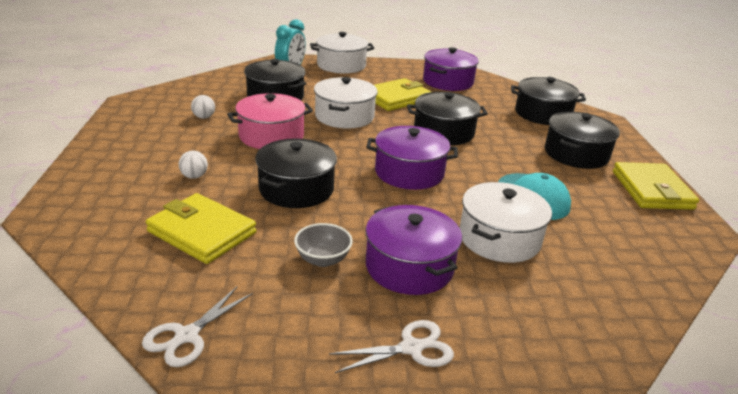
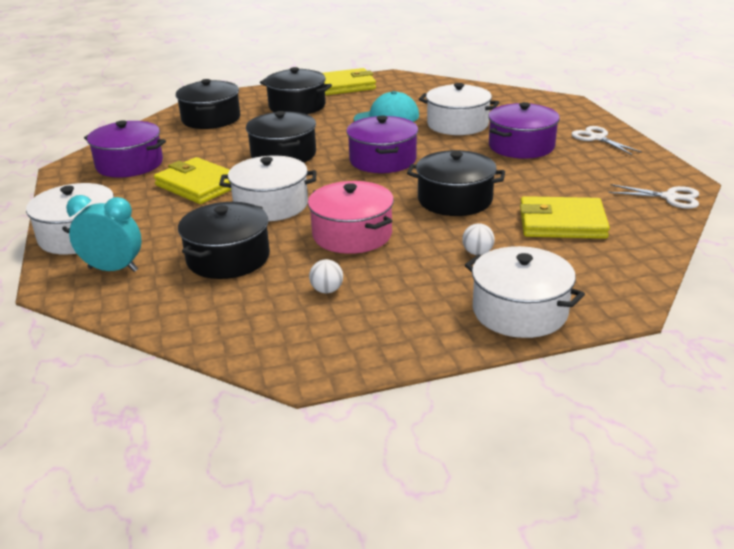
camera: 100 degrees left, 0 degrees up
yellow wallet [146,193,256,264] -> yellow wallet turned 75 degrees clockwise [520,196,610,239]
grey bowl [294,223,353,267] -> none
none -> white pot [465,246,585,338]

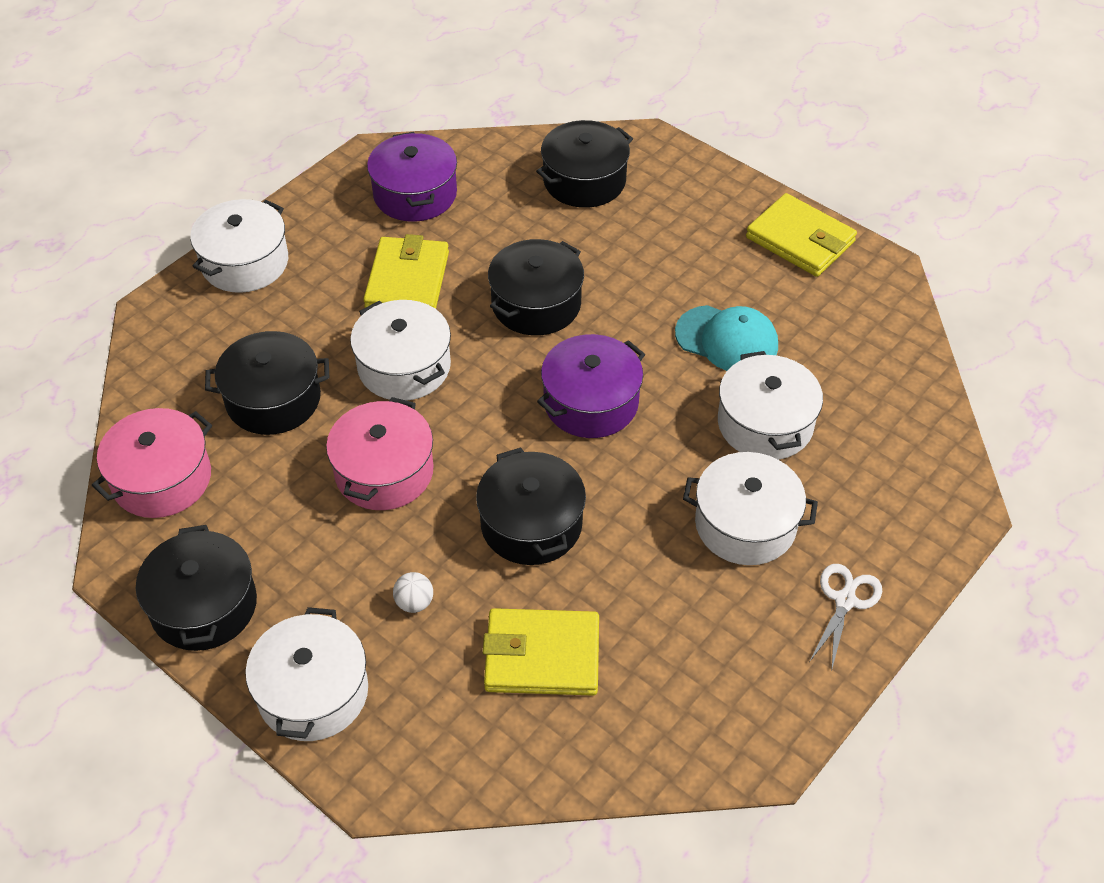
camera: 55 degrees right, 20 degrees up
turquoise clock [66,195,142,272] -> none
black pot [260,67,332,114] -> black pot moved to [136,525,257,651]
white ball [309,259,343,293] -> none
purple pot [488,102,560,159] -> white pot [683,452,818,565]
yellow wallet [520,196,610,239] -> yellow wallet turned 60 degrees counterclockwise [483,608,599,696]
white scissors [608,184,699,209] -> none
none -> pink pot [92,408,212,518]

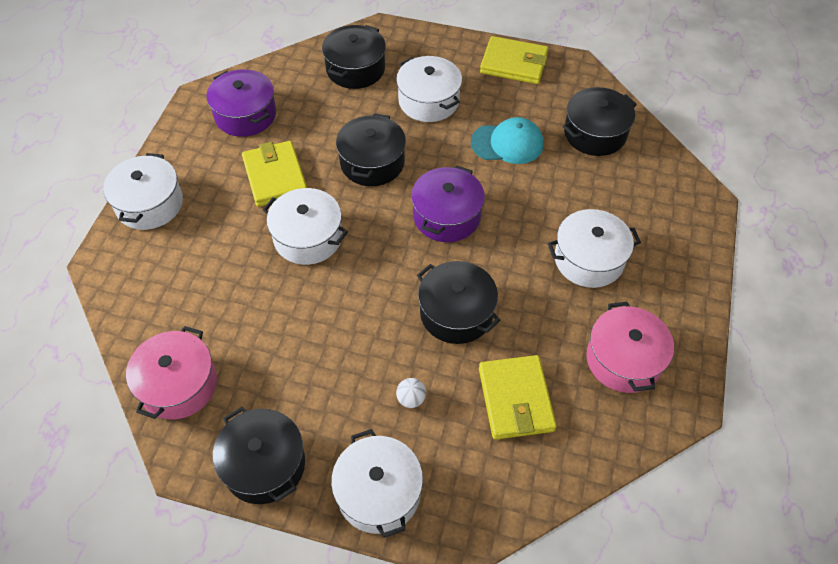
camera: 25 degrees left, 5 degrees up
black pot [205,331,330,435] -> black pot moved to [563,87,637,156]
pink pot [326,397,434,510] -> pink pot moved to [586,302,674,393]
yellow wallet [483,608,599,696] -> yellow wallet turned 75 degrees counterclockwise [479,355,557,440]
white pot [718,351,823,460] -> white pot moved to [396,56,462,122]
white scissors [810,564,882,672] -> none

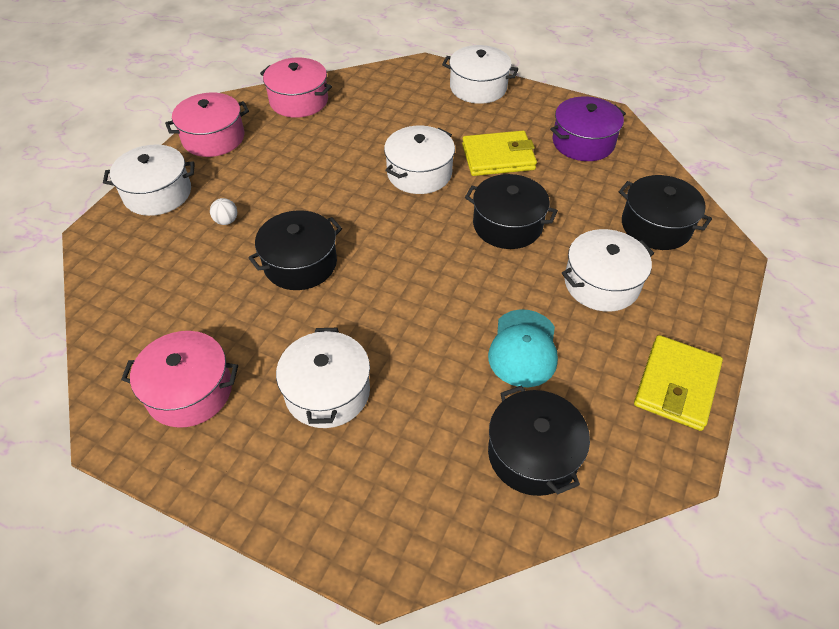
camera: 100 degrees right, 5 degrees down
black pot [213,407,305,504] -> pink pot [165,92,249,157]
purple pot [411,165,485,242] -> none
yellow wallet [479,355,557,440] -> none

